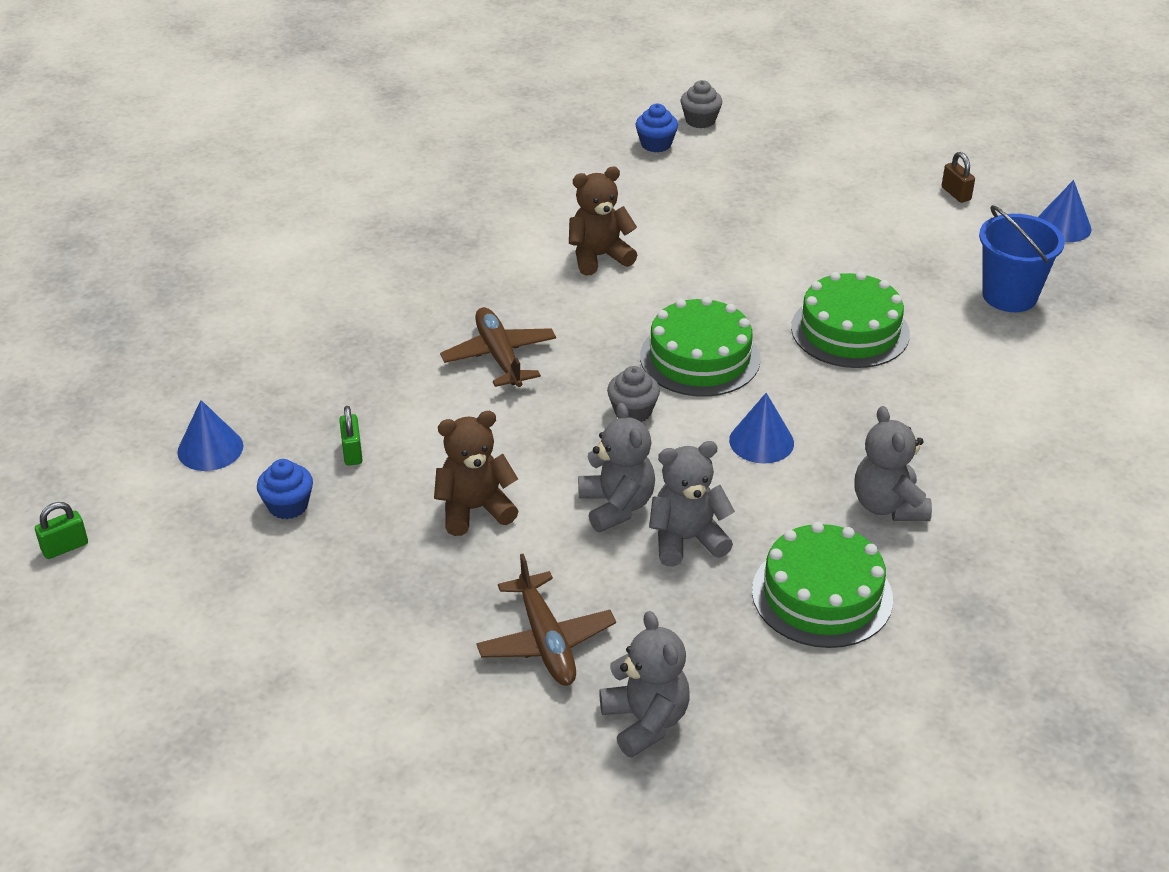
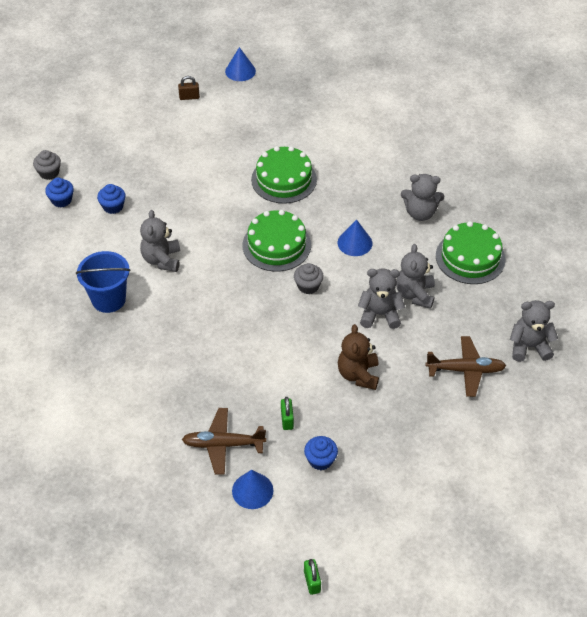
camera: 70 degrees left, 10 degrees up
green padlock [339,406,363,466] -> green padlock turned 75 degrees clockwise [281,397,294,430]
brown plane [440,307,556,387] -> brown plane moved to [182,408,266,474]
brown teddy bear [569,167,637,276] -> grey teddy bear [140,210,180,272]
blue bucket [979,205,1065,312] -> blue bucket moved to [76,251,131,313]
none -> blue cupcake [97,184,126,214]

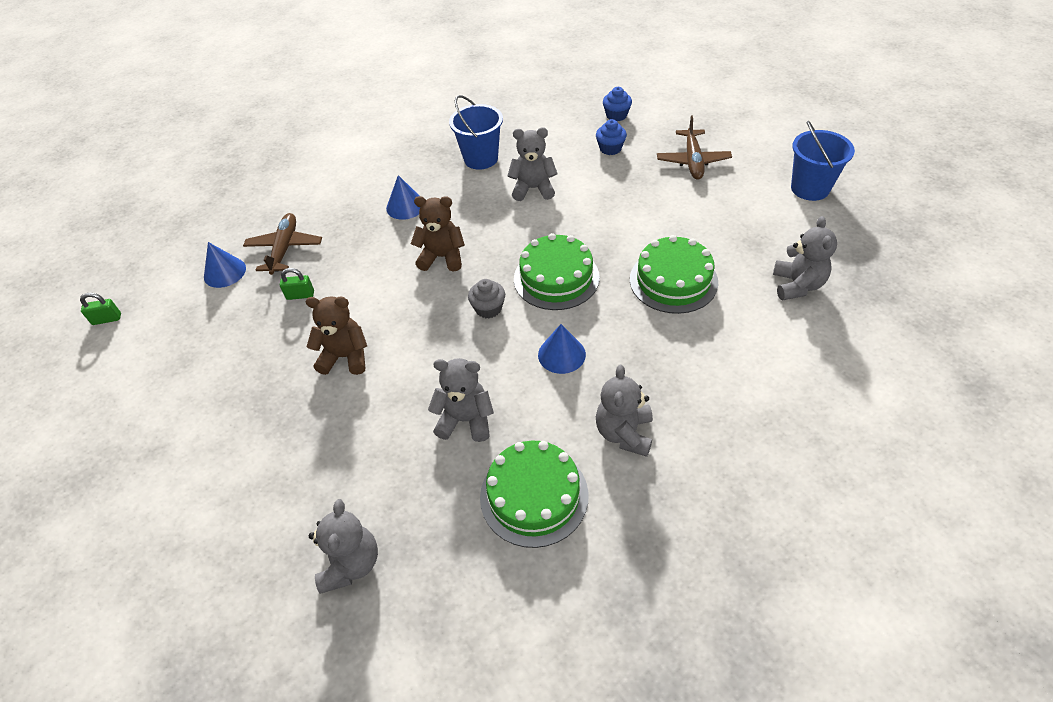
camera: 95 degrees right, 0 degrees up
grey cupcake [33,150,61,180] -> none
brown padlock [178,76,200,100] -> blue bucket [791,121,855,201]
blue cone [225,47,256,81] -> blue cone moved to [386,175,420,220]
blue cupcake [304,436,338,470] -> none
grey teddy bear [358,268,405,329] -> grey teddy bear moved to [773,216,837,300]
brown plane [425,336,506,397] -> brown plane moved to [657,115,732,180]
none -> brown teddy bear [411,196,465,272]

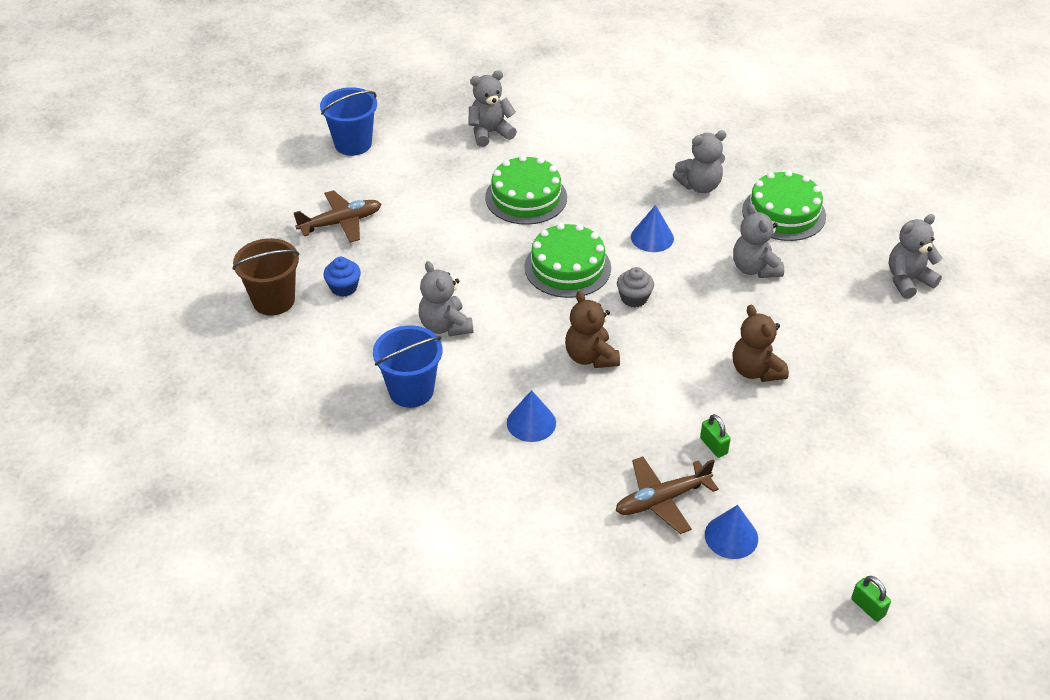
camera: 120 degrees left, 5 degrees down
blue cupcake [603,87,632,122] -> brown bucket [232,238,300,316]

